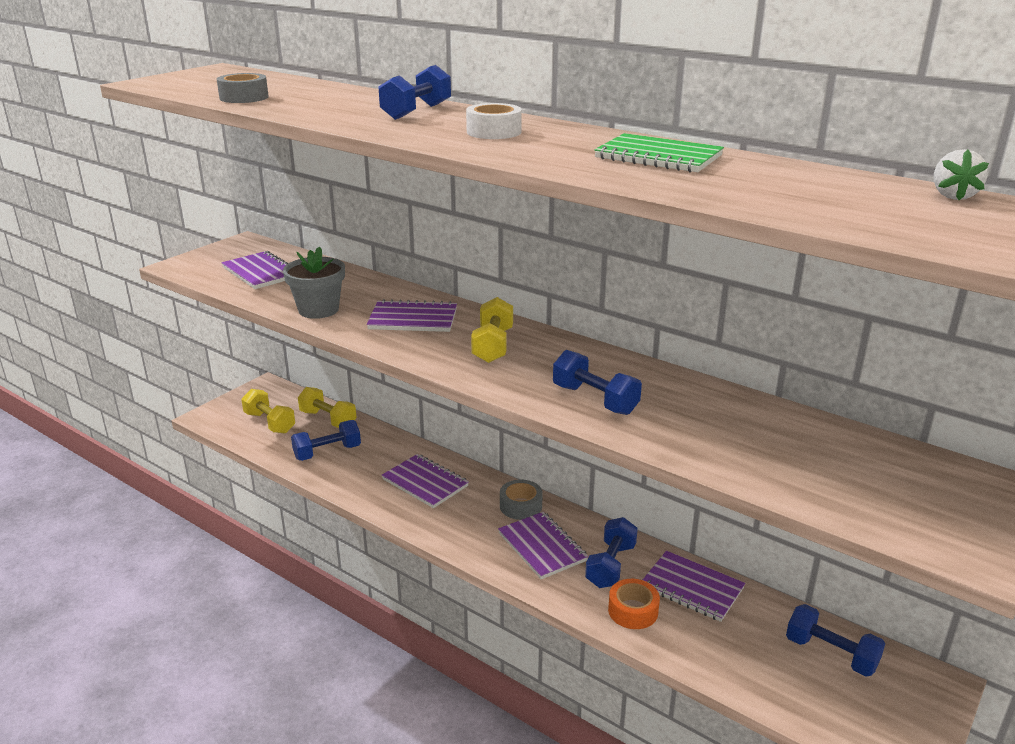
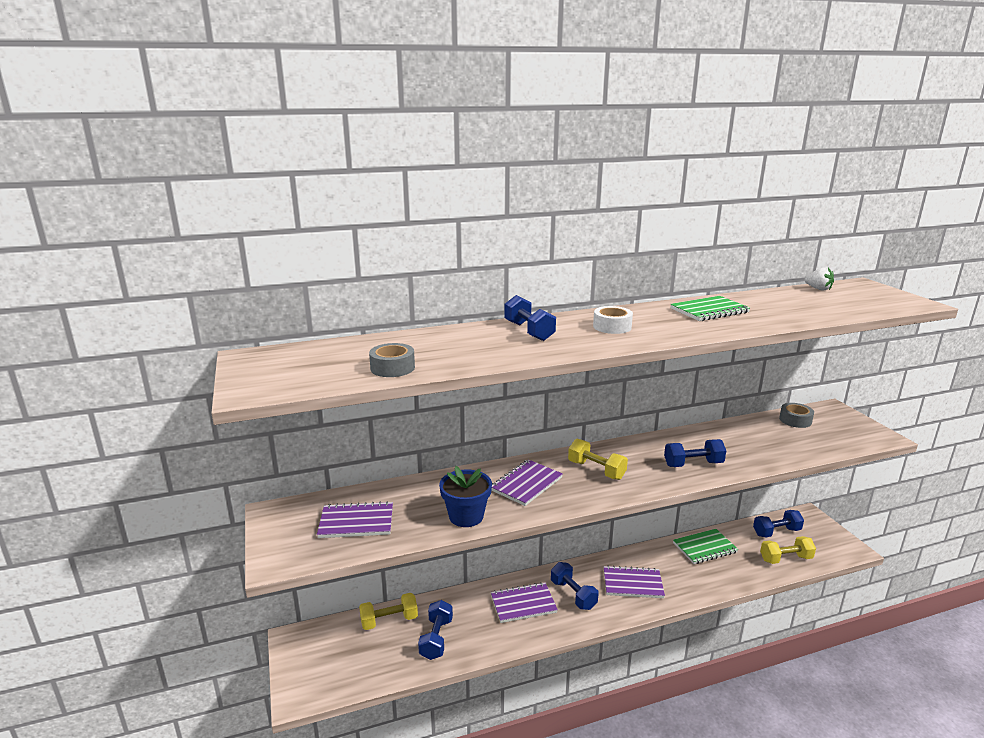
camera: 55 degrees left, 5 degrees down
yellow dumbbell [241,389,295,434] -> yellow dumbbell moved to [760,536,816,564]
grey flower pot [283,247,345,319] -> blue flower pot [439,466,492,527]
grey tape [500,480,543,520] -> grey tape moved to [779,403,814,428]
blue dumbbell [585,517,638,588] -> blue dumbbell moved to [551,562,599,610]
orange tape [608,579,660,629] -> none
purple notebook [643,551,745,622] -> green notebook [673,529,738,564]

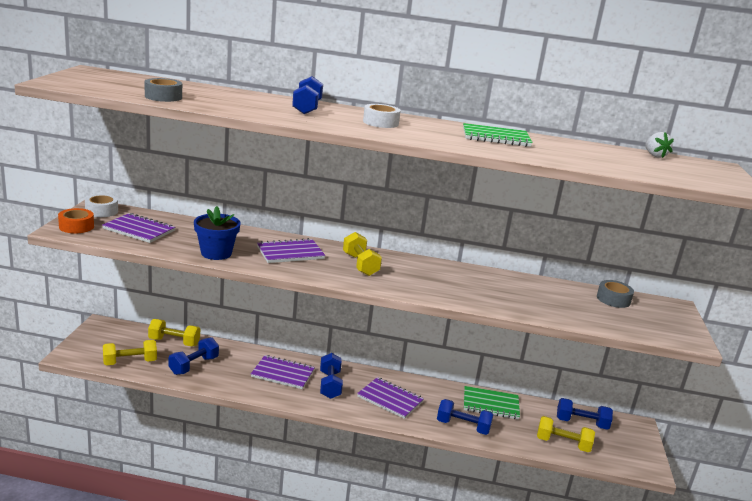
camera: 25 degrees right, 0 degrees up
blue dumbbell [664,439,726,467] -> blue dumbbell moved to [437,399,494,435]
none -> orange tape [58,208,94,233]
none -> white tape [85,194,118,217]
none -> yellow dumbbell [103,340,157,365]

